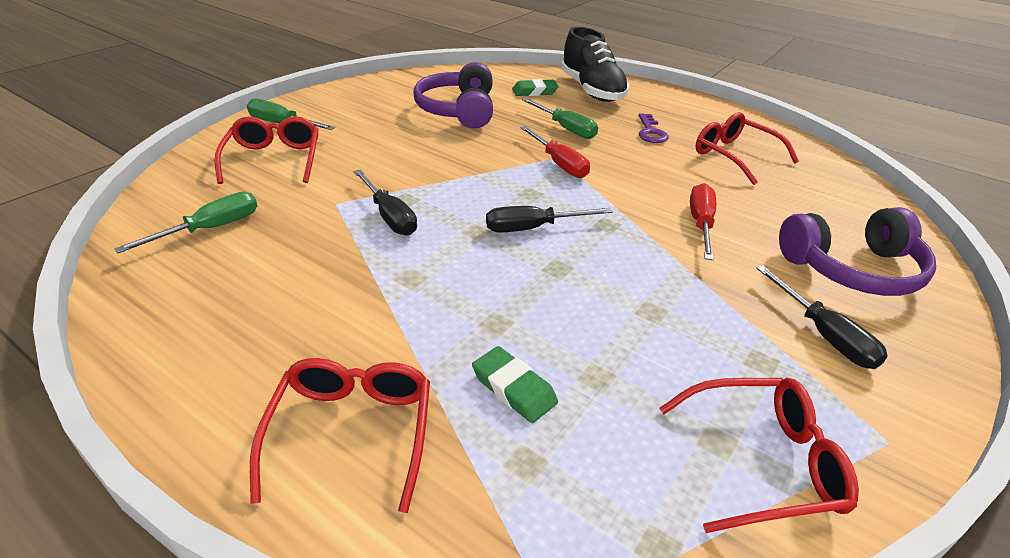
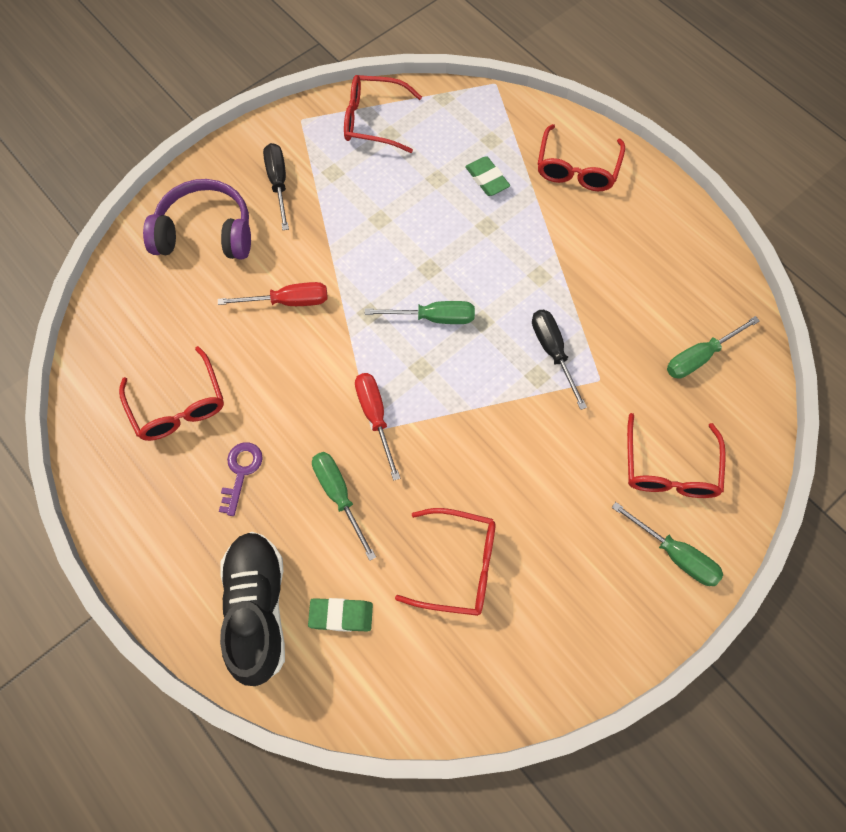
camera: 165 degrees left, 30 degrees up
purple headphones [413,62,493,128] -> red glasses [395,508,495,616]
black screwdriver [486,206,613,233] -> green screwdriver [365,301,475,324]
red screwdriver [690,183,716,260] -> red screwdriver turned 120 degrees counterclockwise [218,282,328,306]

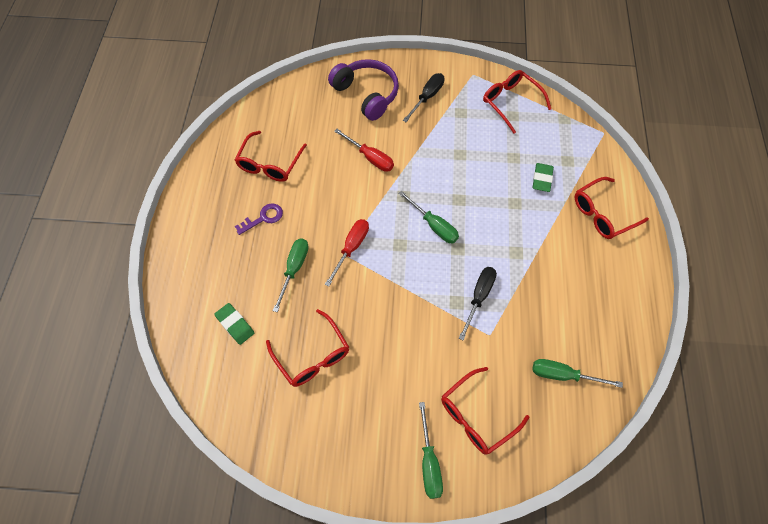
camera: 45 degrees right, 5 degrees down
black shoe [220,532,285,686] -> none

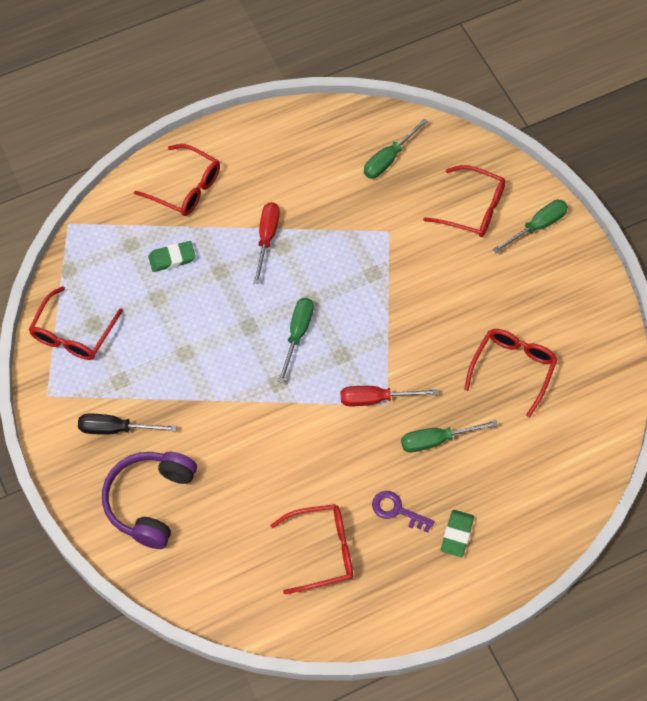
camera: 120 degrees left, 0 degrees up
green eraser [214,303,254,345] -> green eraser moved to [441,510,474,557]
red screwdriver [334,129,394,172] -> red screwdriver moved to [253,202,280,284]
black screwdriver [459,267,497,340] -> none
green screwdriver [533,359,623,388] -> green screwdriver turned 60 degrees clockwise [364,118,428,178]

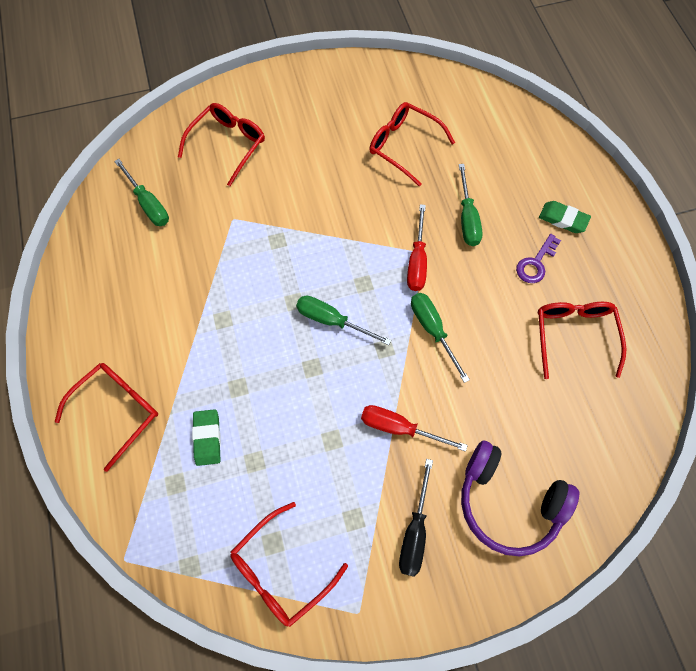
camera: 80 degrees left, 5 degrees up
red glasses [29,286,123,360] -> red glasses turned 105 degrees clockwise [230,502,348,627]
red screwdriver [253,202,280,284] -> red screwdriver moved to [361,405,468,452]
green screwdriver [493,200,568,253] -> green screwdriver moved to [411,293,470,383]

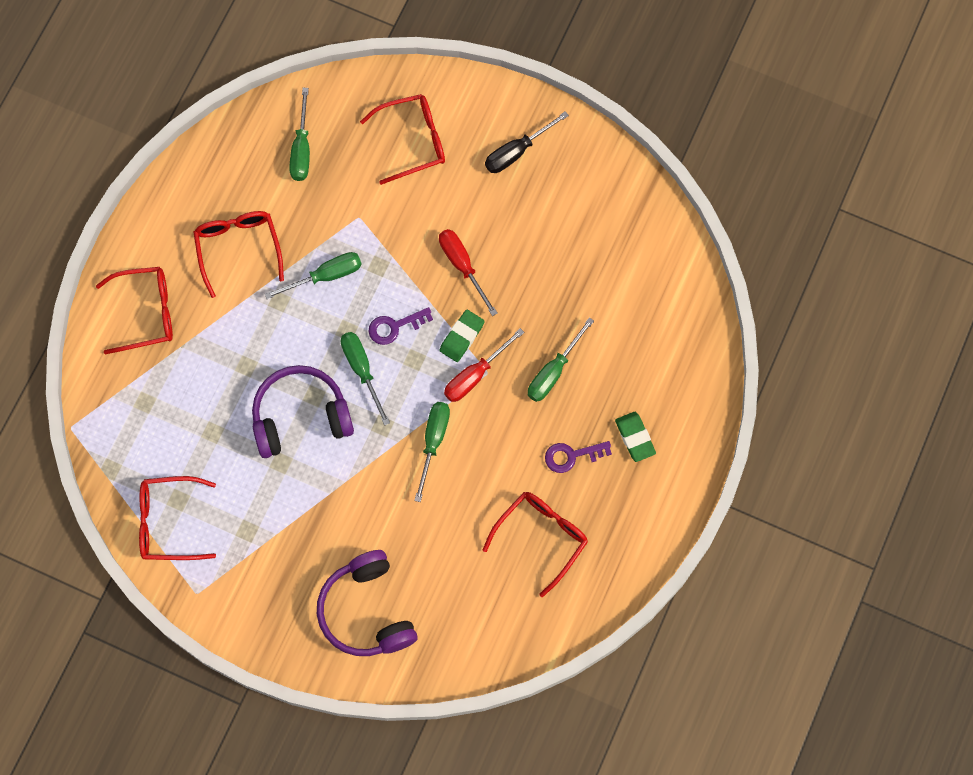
camera: 40 degrees right, 5 degrees up
green eraser [192,409,221,466] -> green eraser moved to [439,310,485,362]
red screwdriver [361,405,468,452] -> red screwdriver moved to [439,229,497,316]
red glasses [369,102,455,187] -> red glasses moved to [193,211,284,298]
black screwdriver [399,459,433,577] -> black screwdriver moved to [485,111,569,173]
none -> purple headphones [252,365,354,458]
none -> green screwdriver [265,252,362,299]
none -> purple key [368,307,433,345]

